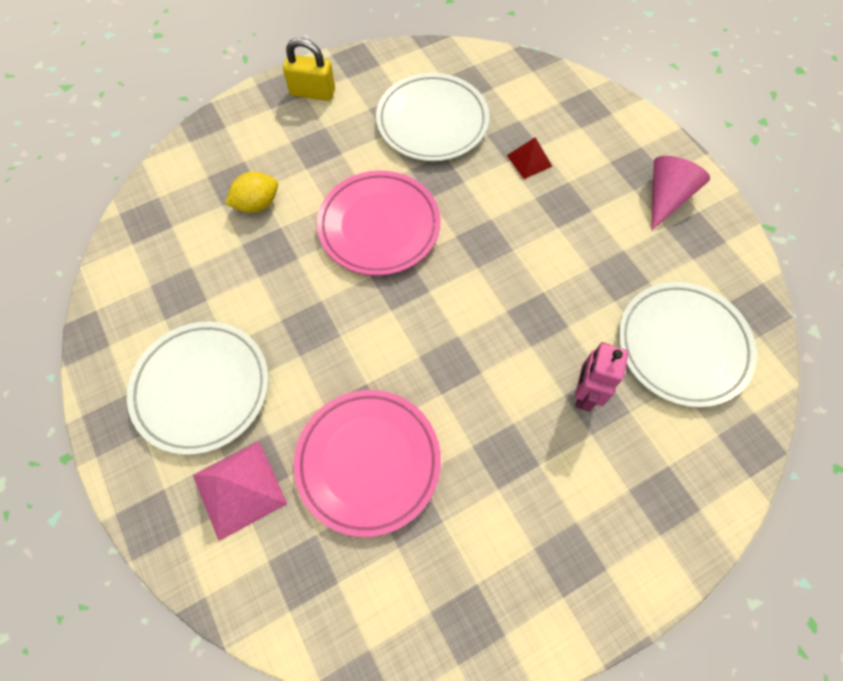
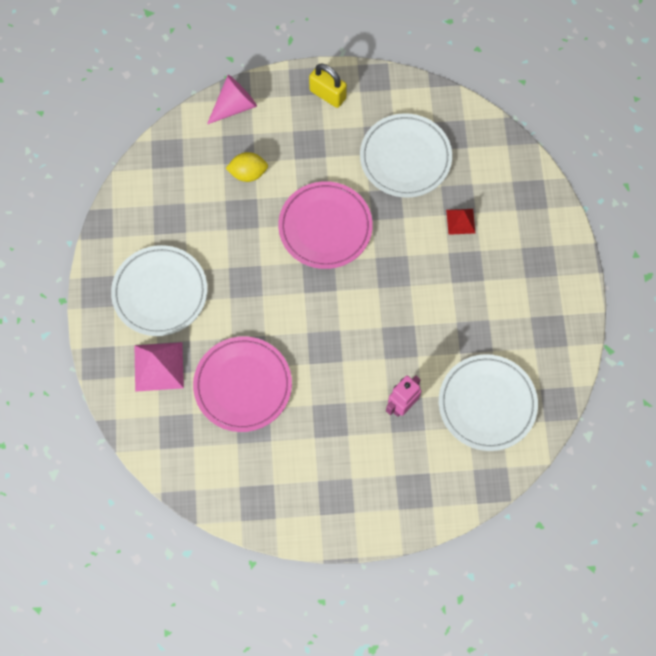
camera: 25 degrees right, 5 degrees up
pink cone [651,156,710,230] -> pink cone moved to [207,75,257,124]

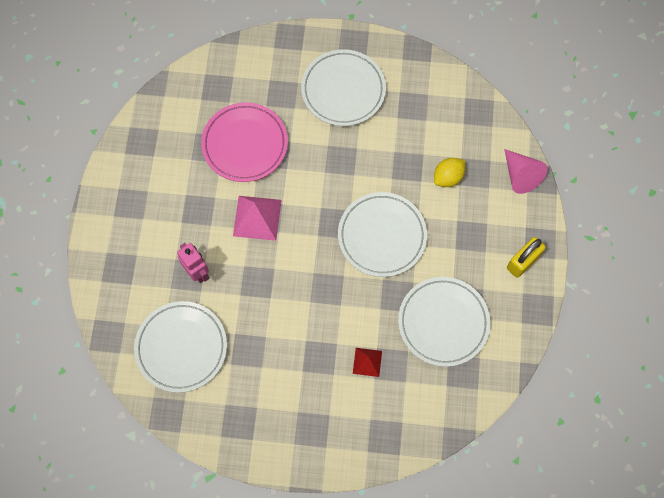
camera: 100 degrees right, 0 degrees up
pink pyramid [134,342,184,392] -> pink pyramid moved to [233,196,282,241]
yellow lemon [225,152,268,182] -> yellow lemon turned 45 degrees clockwise [434,158,465,187]
pink plate [278,181,373,269] -> white plate [338,192,427,277]

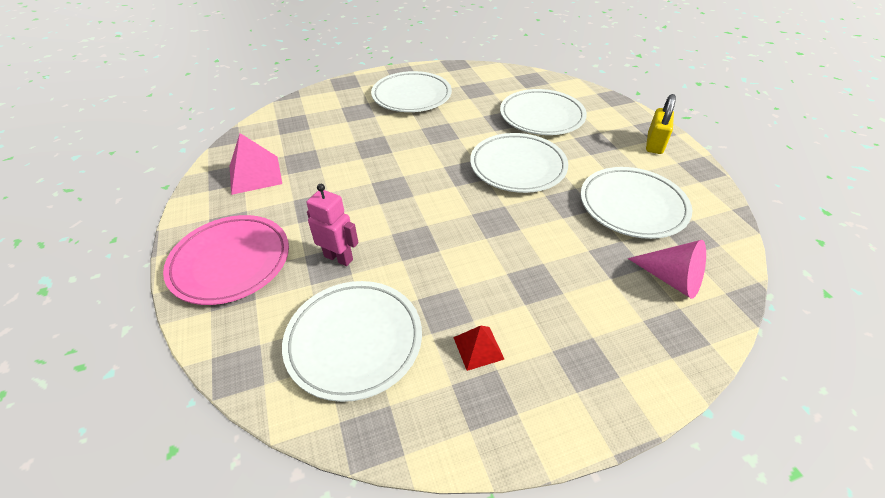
camera: 25 degrees left, 25 degrees down
pink plate [201,102,288,182] -> pink plate moved to [163,215,289,305]
pink pyramid [233,196,282,241] -> pink pyramid moved to [230,133,282,195]
red pyramid [353,348,382,377] -> red pyramid moved to [453,326,504,371]
yellow lemon [434,158,465,187] -> white plate [500,89,587,135]
pink cone [504,149,547,194] -> pink cone moved to [628,240,706,299]

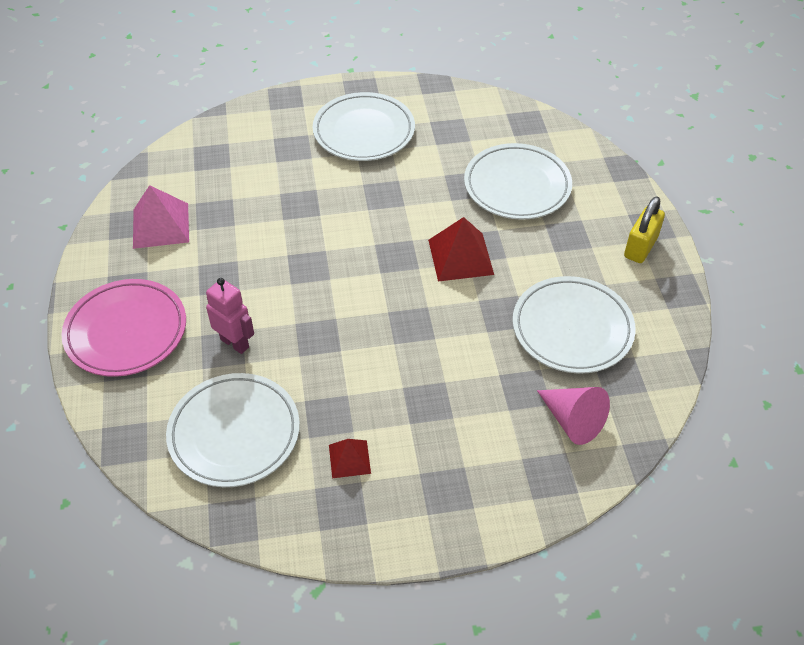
camera: 10 degrees right, 5 degrees up
white plate [470,133,568,193] -> red pyramid [428,217,494,282]

